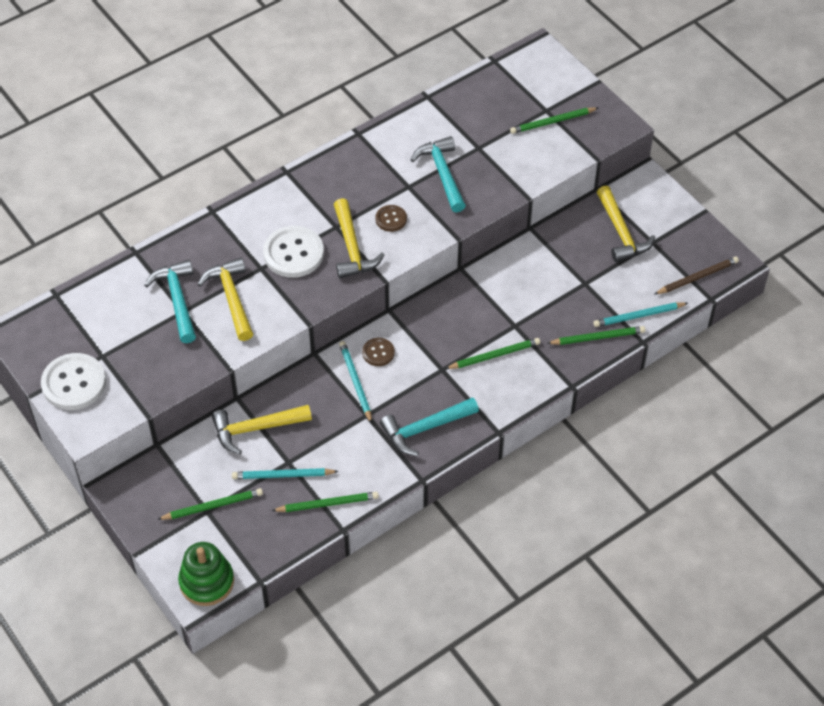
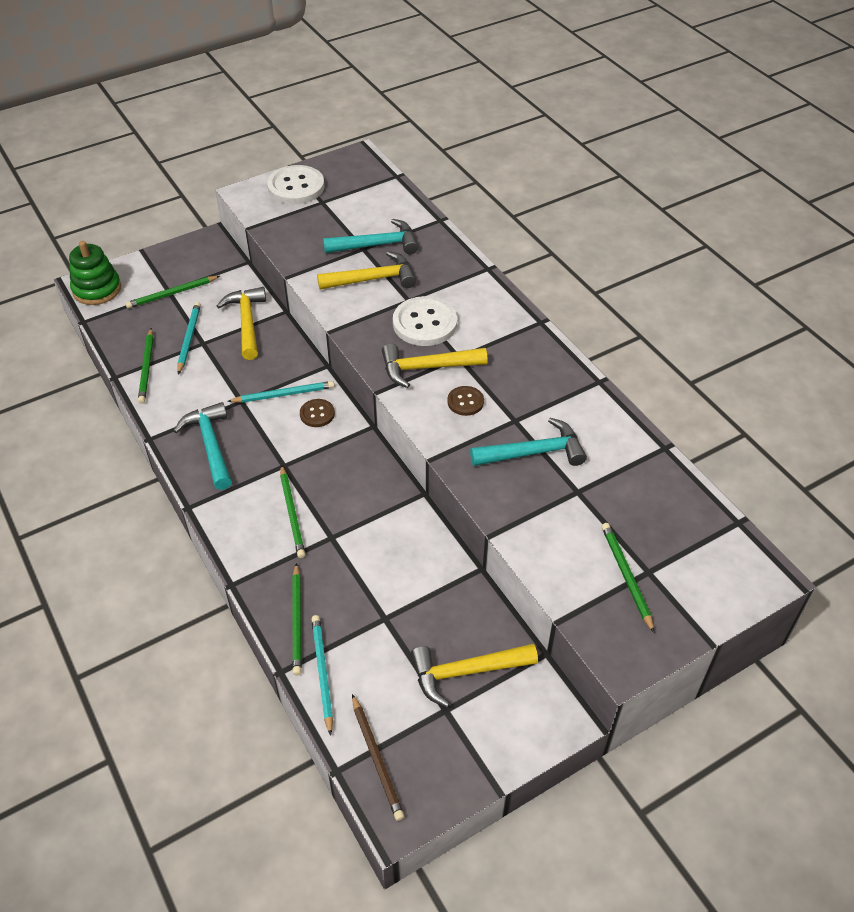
camera: 95 degrees right, 5 degrees down
green pencil [157,488,263,520] -> green pencil turned 75 degrees clockwise [125,276,220,308]

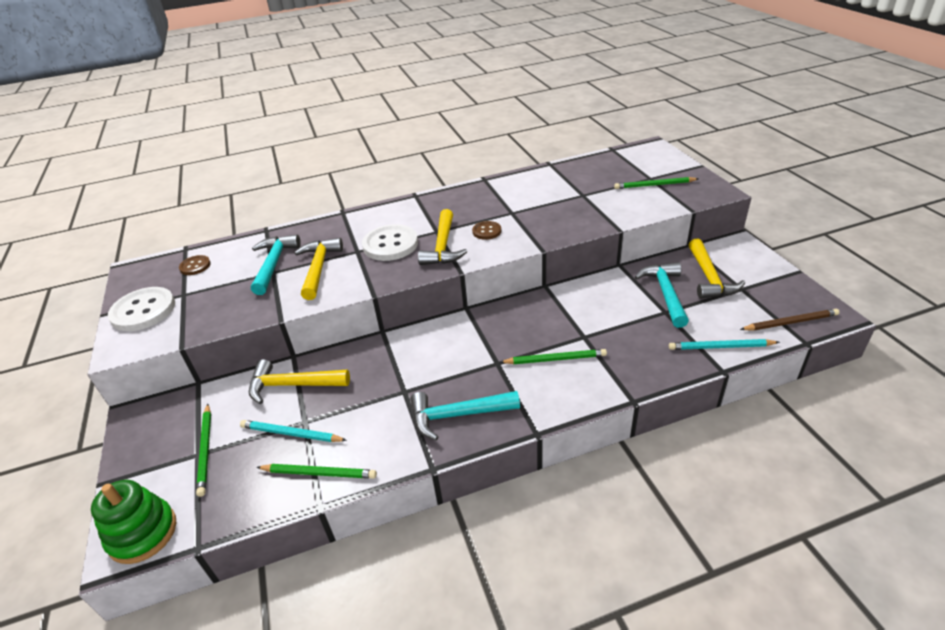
camera: 75 degrees left, 10 degrees down
turquoise pencil [227,381,334,403] -> none
green pencil [292,563,302,675] -> none
brown button [300,399,335,427] -> brown button moved to [179,255,211,275]
turquoise hammer [470,418,587,466] -> turquoise hammer moved to [635,262,689,328]

